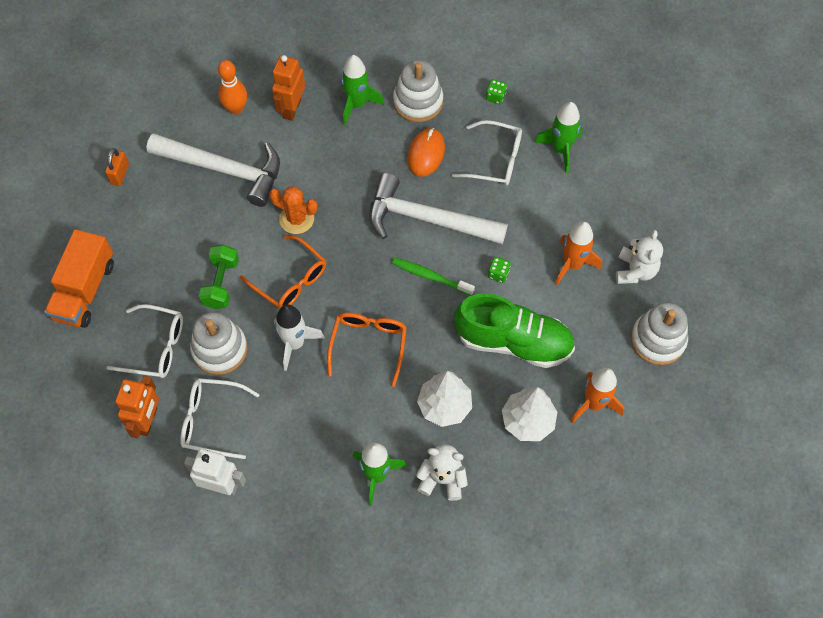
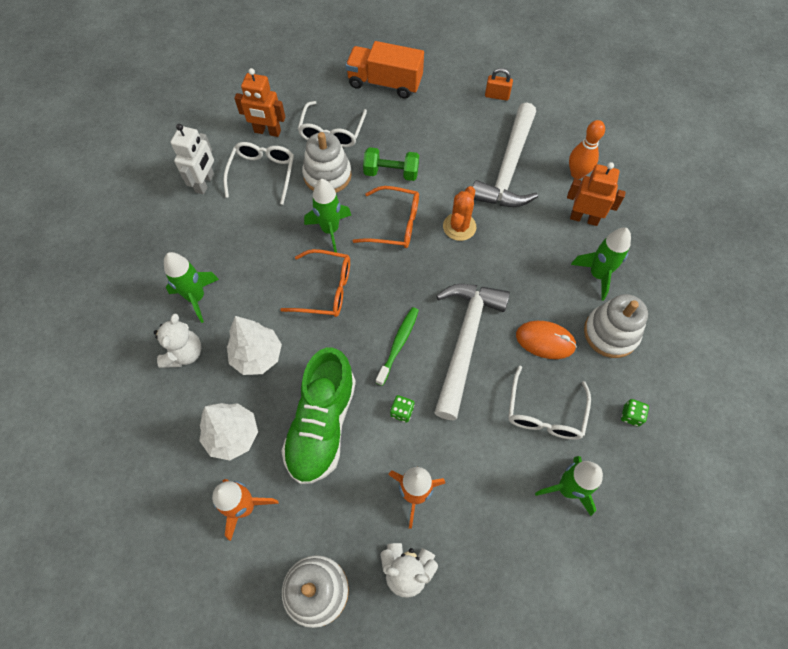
camera: 90 degrees right, 0 degrees up
orange glasses [240,235,326,309] -> orange glasses turned 120 degrees counterclockwise [353,186,419,248]
white rocket [274,304,325,371] -> green rocket [304,179,351,253]

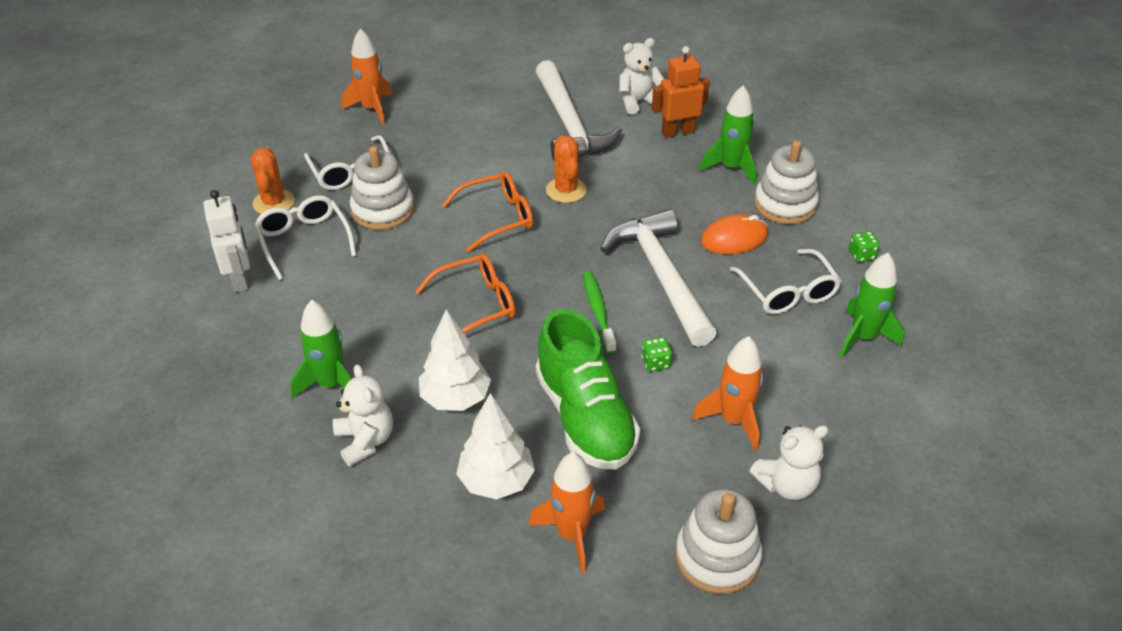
camera: 35 degrees left, 20 degrees down
orange robot [234,68,286,137] -> orange cactus [251,147,295,214]
green rocket [304,179,351,253] -> none
orange truck [346,41,424,99] -> orange rocket [342,28,392,125]
green dumbbell [363,147,419,181] -> none
orange padlock [485,68,513,101] -> none
orange bowling pin [569,120,605,179] -> white teddy bear [619,38,664,115]

